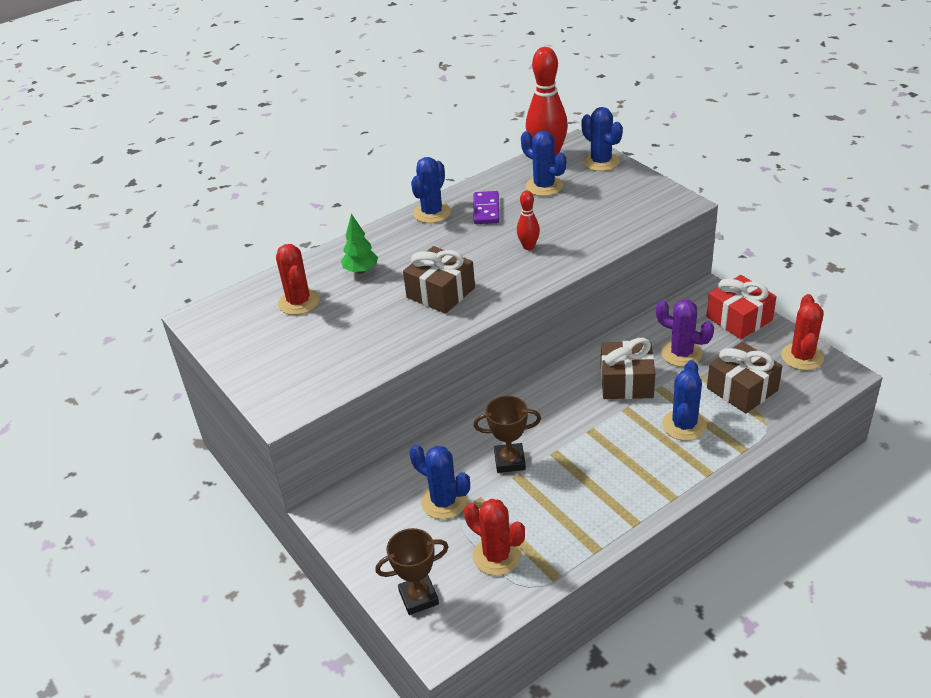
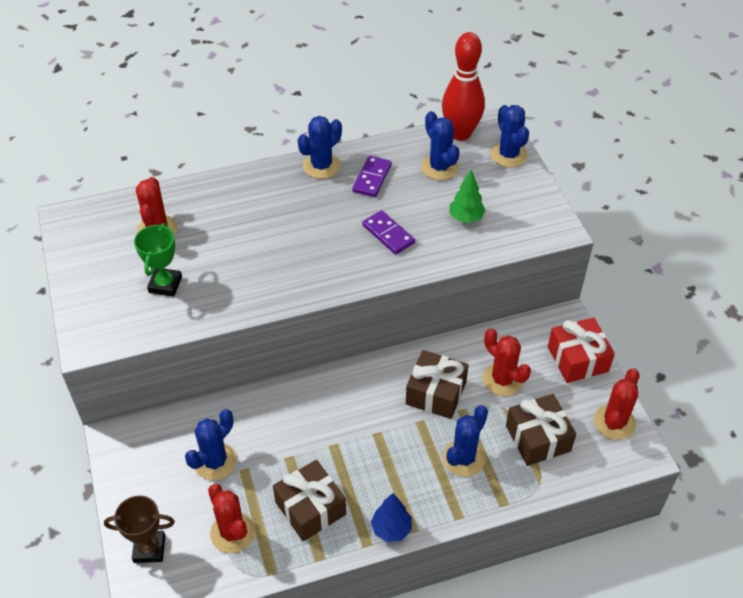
camera: 15 degrees right, 10 degrees up
green tree [341,213,378,274] -> green tree moved to [449,170,486,223]
brown gift [403,246,475,314] -> brown gift moved to [273,460,346,541]
blue cactus [410,444,470,519] -> blue cactus turned 75 degrees clockwise [185,409,237,480]
brown trophy [473,396,541,473] -> none
red bowling pin [517,191,540,250] -> purple domino [362,210,415,255]
purple cactus [656,299,714,367] -> red cactus [483,328,531,396]
none -> green trophy [134,223,182,297]
none -> blue tree [371,493,412,542]

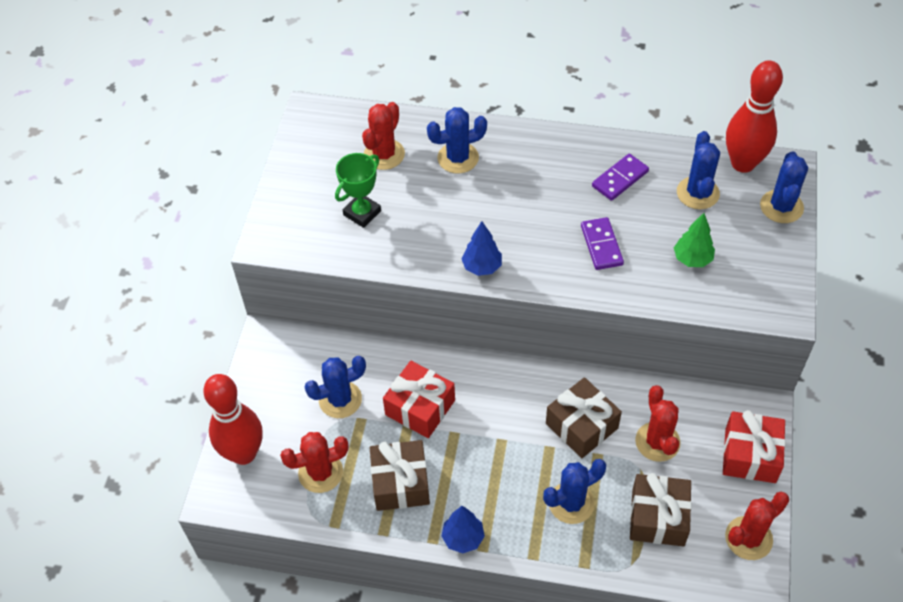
camera: 30 degrees right, 5 degrees up
brown trophy [104,496,175,563] -> red bowling pin [203,374,262,465]
red cactus [208,484,255,553] -> red cactus turned 75 degrees clockwise [280,432,349,493]
blue cactus [297,116,342,179] -> blue cactus moved to [427,107,487,174]
none -> red gift [383,361,455,438]
none -> blue tree [461,221,502,276]

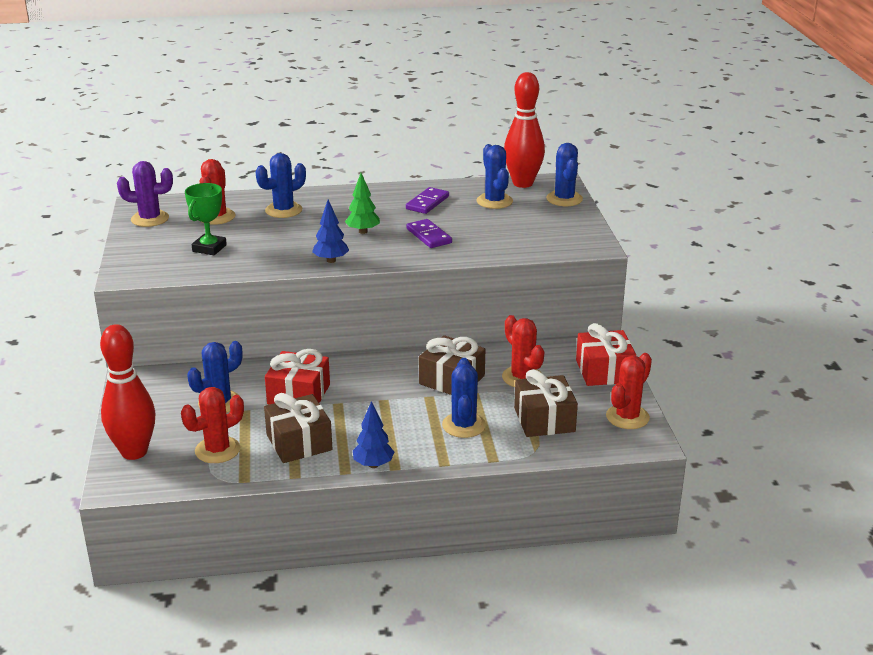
camera: 20 degrees left, 25 degrees down
blue cactus [543,459,606,524] -> blue cactus turned 45 degrees counterclockwise [442,358,486,438]
green tree [674,213,715,267] -> green tree moved to [345,173,380,234]
none -> purple cactus [117,161,173,227]

